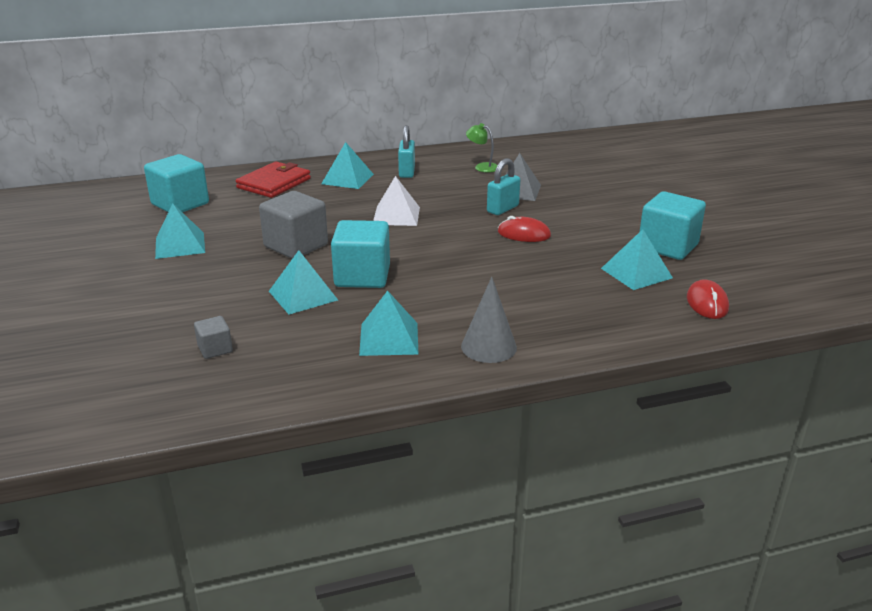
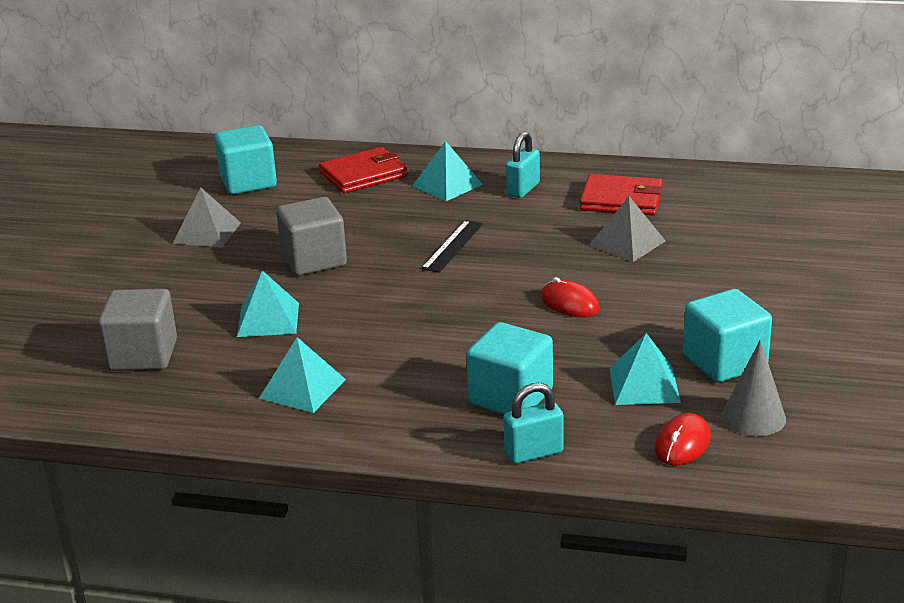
camera: 30 degrees right, 0 degrees up
turquoise pyramid [155,203,205,259] -> grey pyramid [173,187,241,248]
grey cube [194,316,233,359] -> grey cube [98,289,177,371], size x2.03
turquoise cube [331,220,390,288] -> turquoise cube moved to [467,322,553,414]
white pyramid [373,176,420,226] -> black ruler [421,220,483,273]
grey cone [461,277,517,363] -> grey cone moved to [722,340,786,436]
green lamp [466,123,497,173] -> red wallet [579,174,663,215]
turquoise padlock [487,158,520,215] -> turquoise padlock moved to [504,383,564,464]

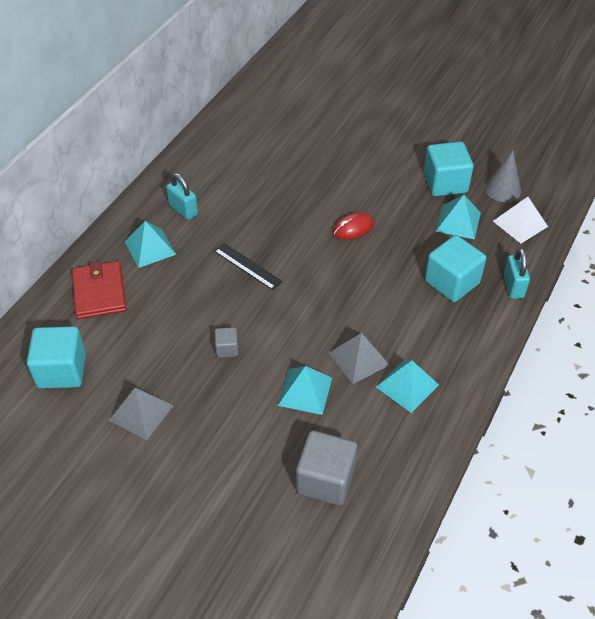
camera: 75 degrees left, 20 degrees up
grey cube [276,197,347,276] -> grey cube [215,327,238,358], size x0.49
red wallet [579,174,663,215] -> none
grey pyramid [590,196,666,262] -> grey pyramid moved to [329,333,389,384]
red mouse [655,413,711,466] -> white pyramid [493,197,548,243]

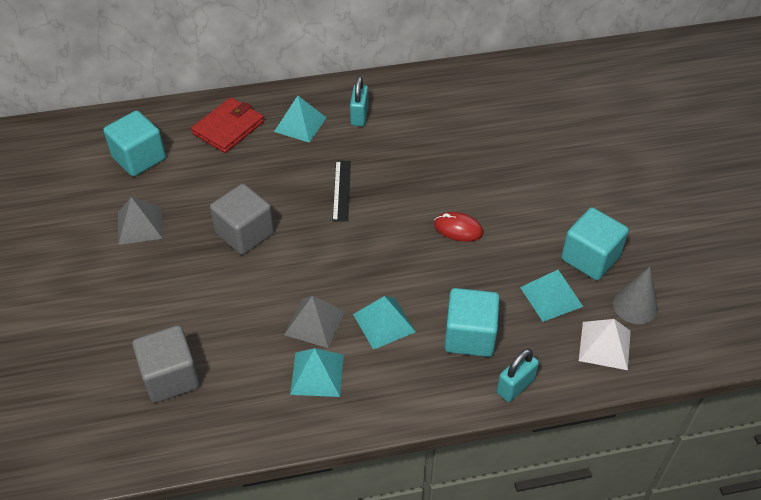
camera: 50 degrees right, 0 degrees up
grey cube [215,327,238,358] -> grey cube [210,184,274,255], size x2.03
turquoise pyramid [278,366,332,415] -> turquoise pyramid moved to [353,296,416,350]

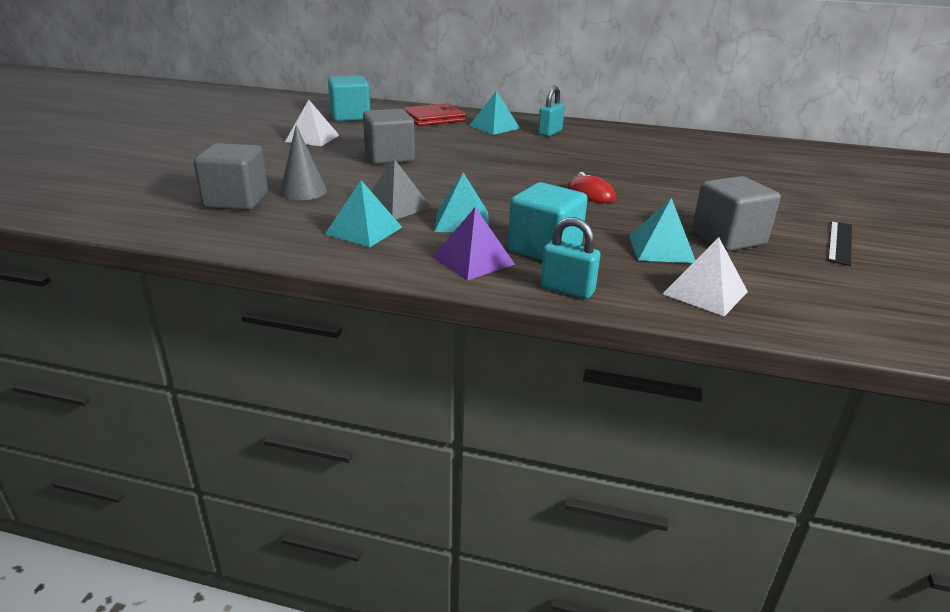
camera: 25 degrees right, 20 degrees down
grey pyramid [118,197,163,245] -> white pyramid [285,100,339,146]
black ruler [332,161,351,222] -> black ruler moved to [828,221,852,266]
turquoise padlock [497,349,539,402] -> turquoise padlock turned 45 degrees clockwise [540,217,600,299]
turquoise cube [561,208,629,280] -> grey cube [692,176,781,251]
grey cone [613,267,658,324] -> grey cone moved to [280,125,327,200]
none -> purple pyramid [433,207,515,280]

